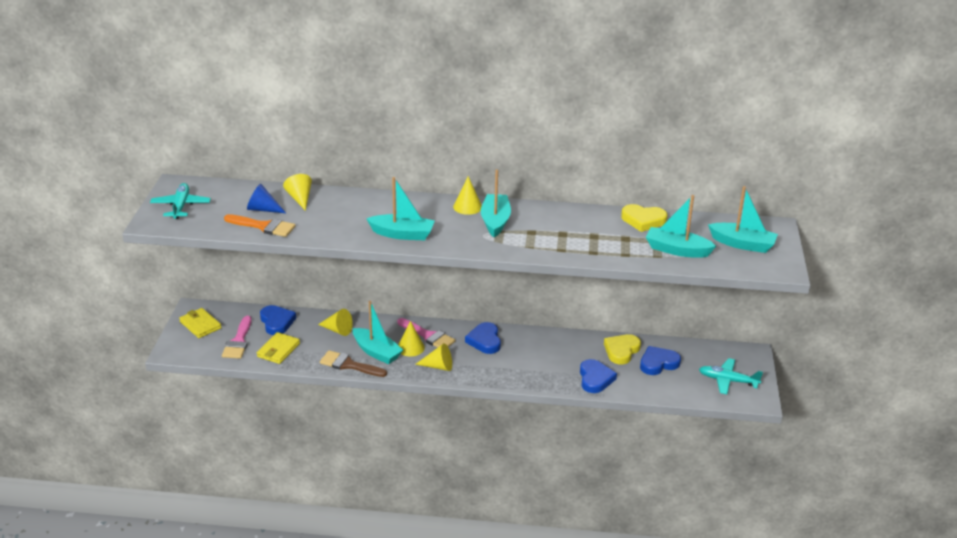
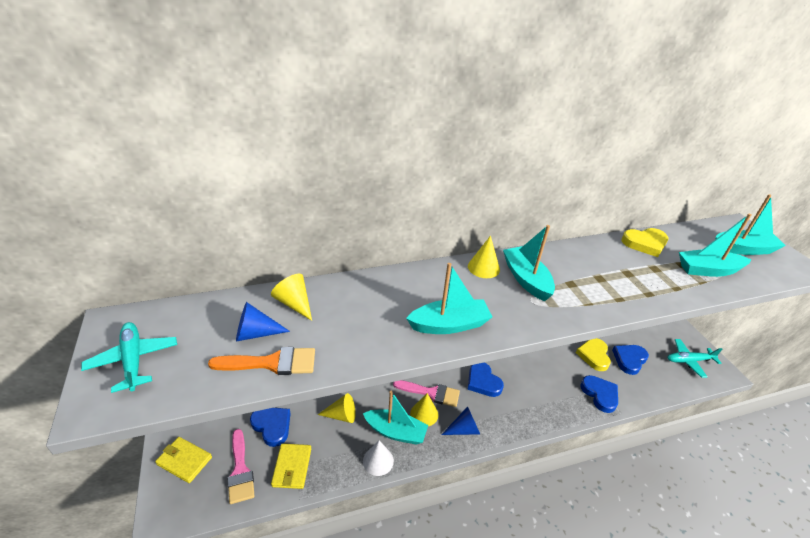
camera: 25 degrees left, 5 degrees up
brown brush [320,350,387,377] -> white cone [363,441,394,476]
yellow cone [415,343,452,371] -> blue cone [442,406,480,435]

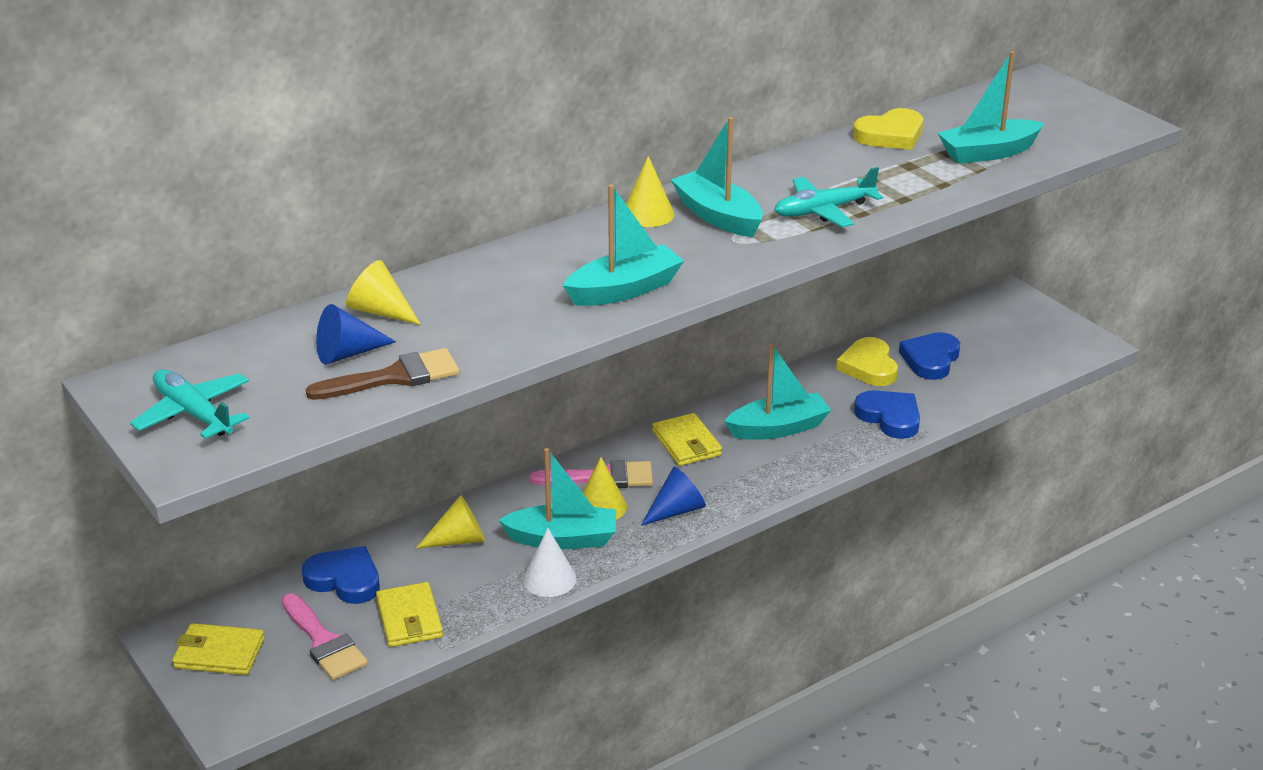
camera: 15 degrees left, 5 degrees down
orange brush [208,347,315,375] -> brown brush [306,348,459,400]
blue heart [468,363,504,397] -> yellow wallet [652,413,722,466]
turquoise plane [667,339,723,378] -> turquoise plane moved to [774,167,883,227]
turquoise boat [715,194,786,255] -> turquoise boat moved to [724,344,831,440]

